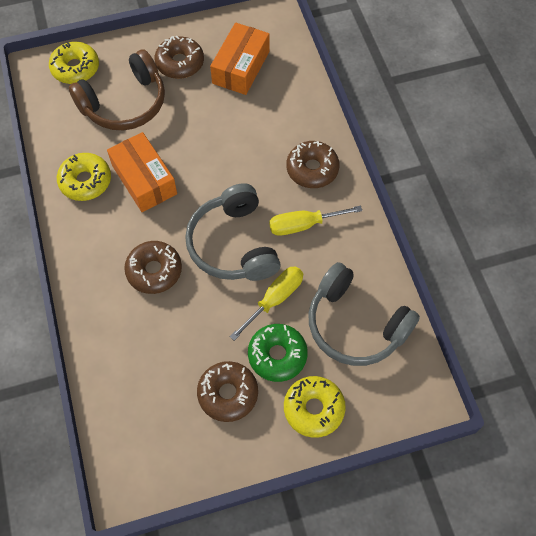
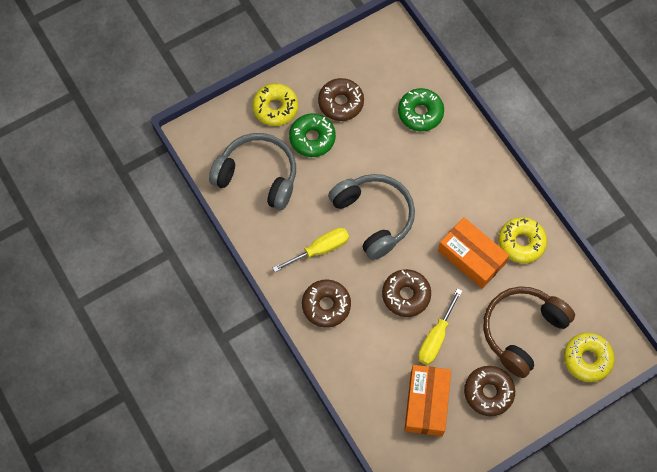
camera: 165 degrees right, 5 degrees up
brown donut [124,241,182,294] -> brown donut moved to [382,269,431,317]
yellow screwdriver [230,266,303,341] -> yellow screwdriver moved to [418,288,462,365]
none -> green donut [398,88,444,131]

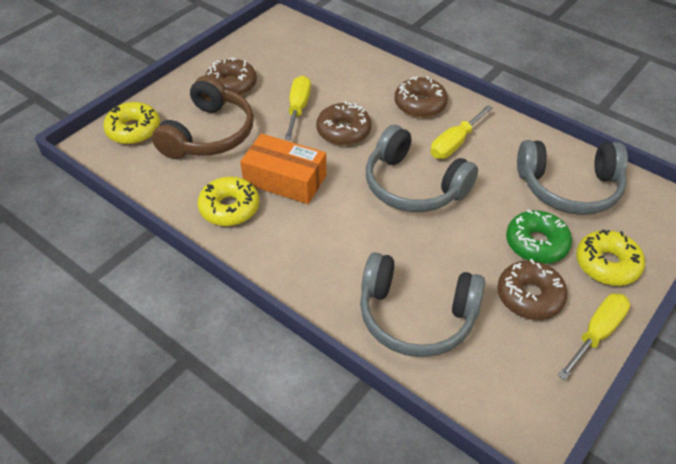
camera: 160 degrees right, 20 degrees down
green donut [398,88,444,131] -> grey headphones [360,252,485,357]
orange box [404,365,451,436] -> none
none -> yellow screwdriver [558,293,630,380]

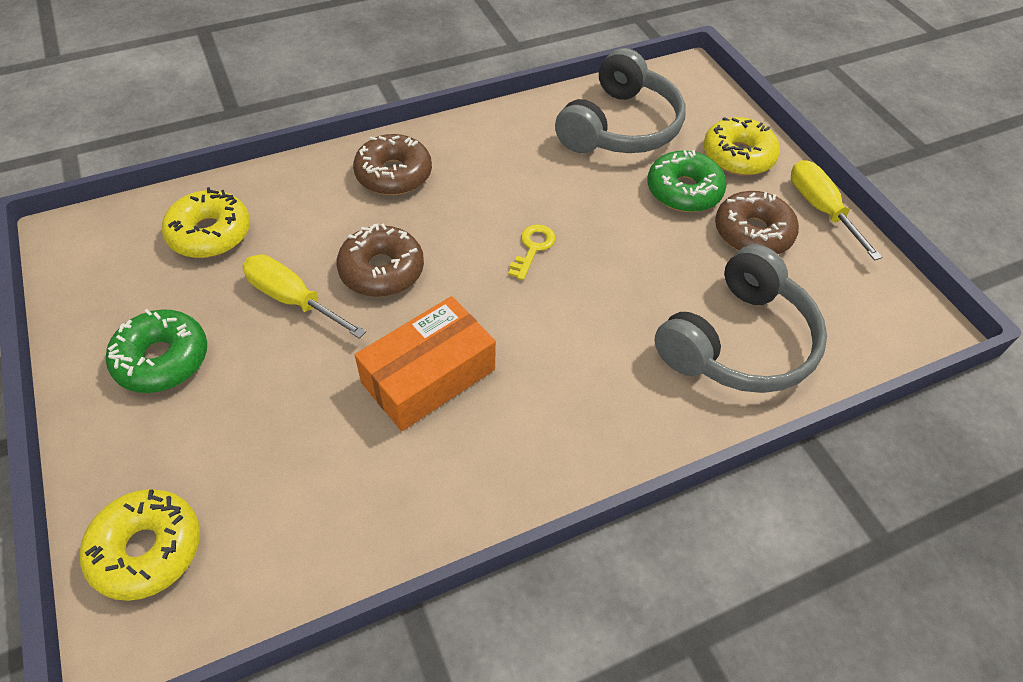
camera: 65 degrees left, 5 degrees up
brown headphones [152,75,254,159] -> none
yellow donut [197,177,259,226] -> yellow donut moved to [162,187,250,258]
brown donut [206,58,257,96] -> green donut [106,309,207,393]
grey headphones [366,125,478,212] -> yellow key [508,224,556,280]
yellow screwdriver [431,105,493,159] -> none

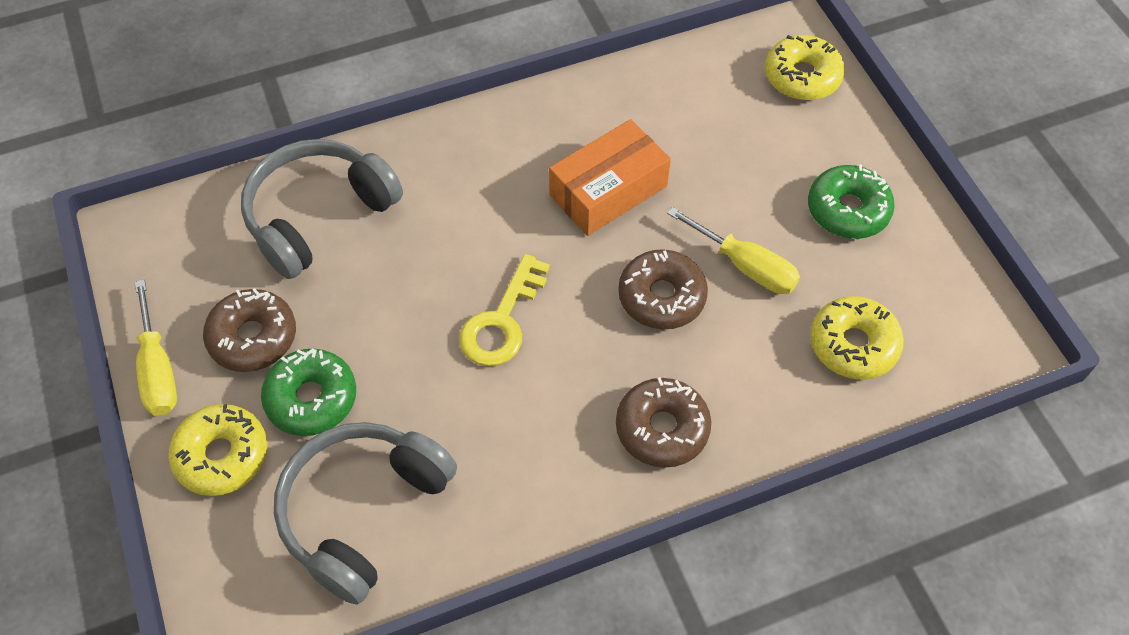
camera: 175 degrees left, 5 degrees up
yellow key [508,224,556,280] -> yellow key [459,254,550,366], size x1.66

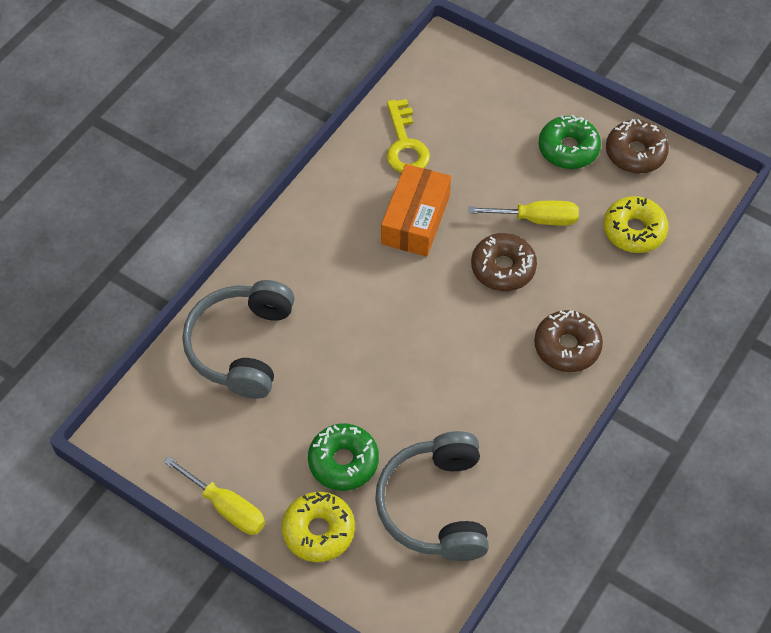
camera: 35 degrees left, 0 degrees up
brown donut [203,288,296,372] -> brown donut moved to [606,119,669,173]
yellow key [459,254,550,366] -> yellow key moved to [387,99,430,173]
yellow donut [765,35,845,100] -> none

